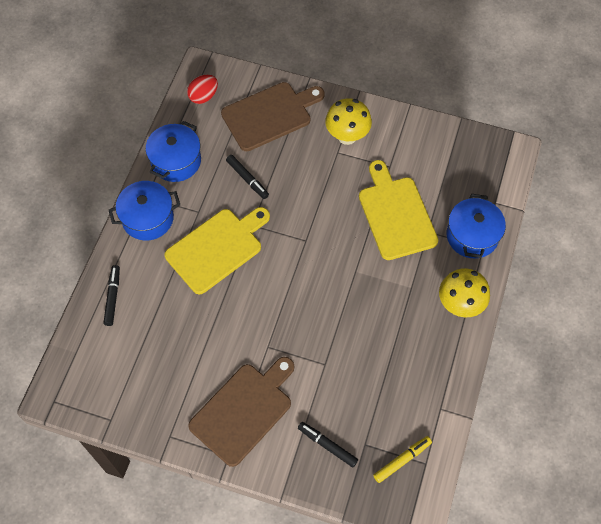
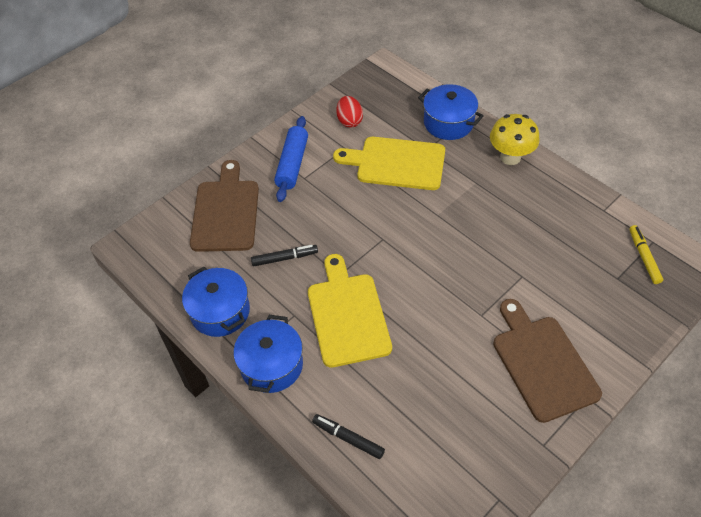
camera: 60 degrees left, 10 degrees down
red egg [187,75,218,104] -> red egg moved to [336,96,363,128]
black marker [298,422,358,467] -> none
yellow mushroom [325,98,372,145] -> blue rolling pin [274,116,308,202]

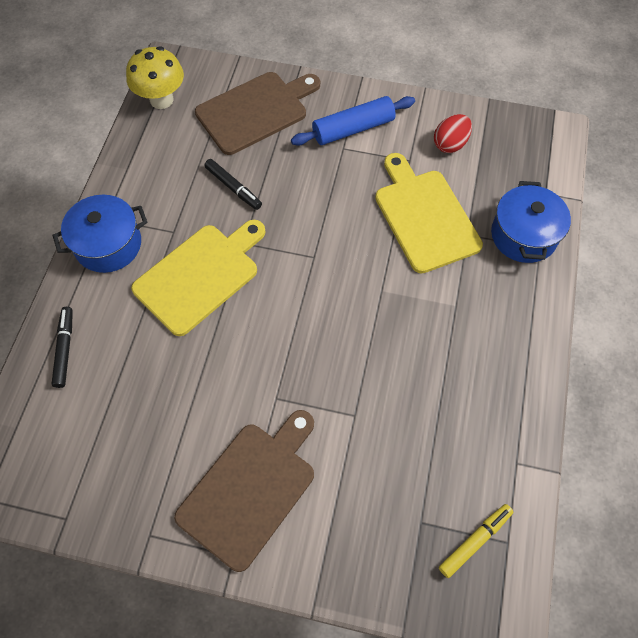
camera: 55 degrees right, 10 degrees up
blue pot [182,266,250,337] -> none
yellow mushroom [490,114,540,165] -> yellow mushroom moved to [126,46,184,109]

